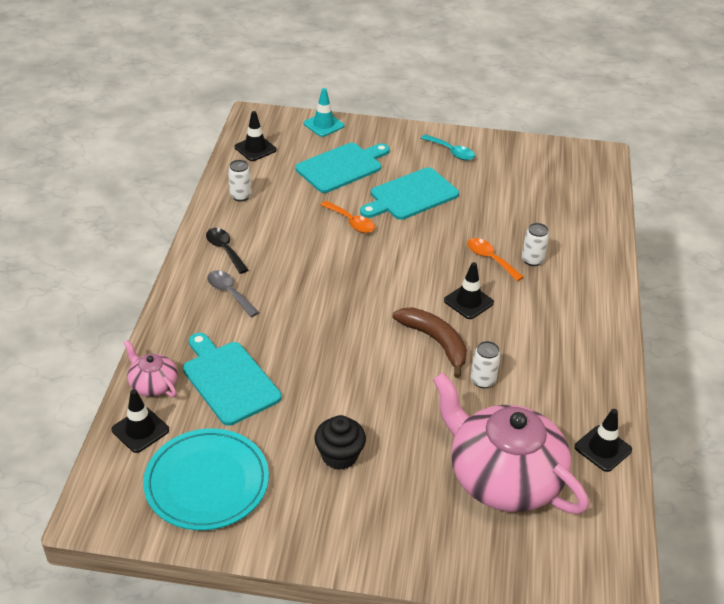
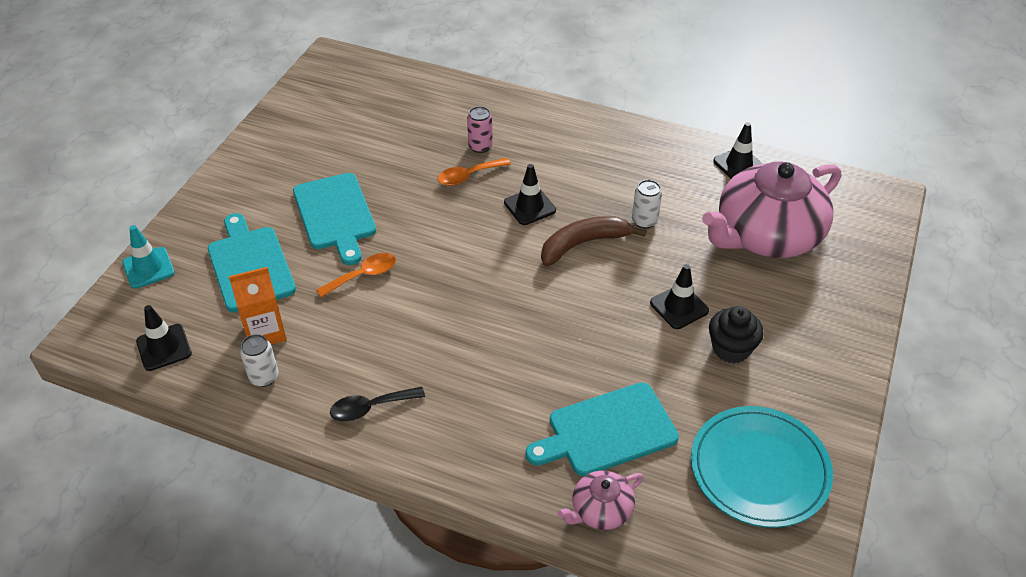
camera: 75 degrees left, 5 degrees up
black traffic cone [112,389,169,453] -> black traffic cone moved to [650,264,709,329]
grey spoon [207,270,259,317] -> none
turquoise spoon [421,134,475,160] -> none
white can [522,223,549,266] -> pink can [467,106,493,153]
none -> orange carton [229,267,287,345]

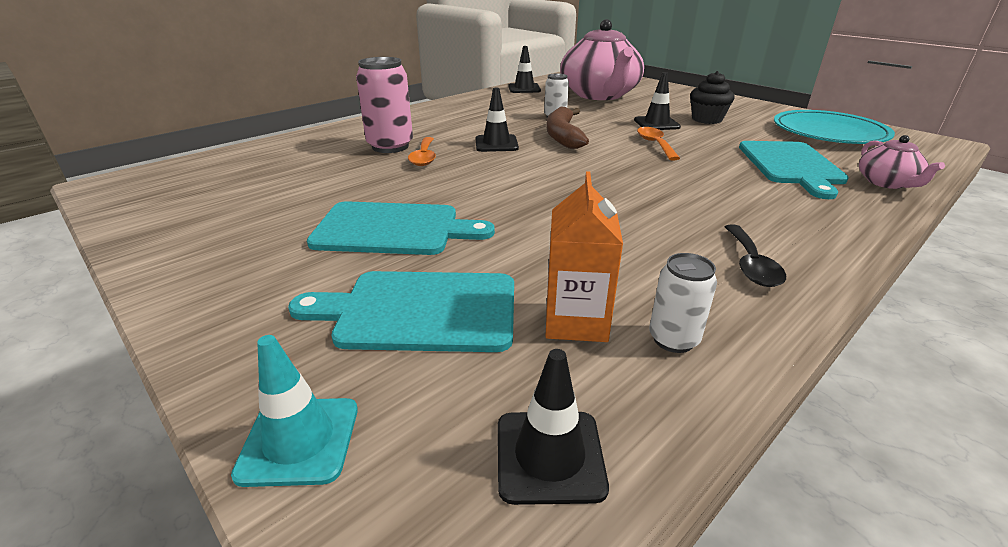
camera: 65 degrees left, 15 degrees down
orange spoon [316,253,396,298] -> orange spoon moved to [637,127,680,160]
pink can [467,106,493,153] -> pink can [356,57,413,153], size x1.76

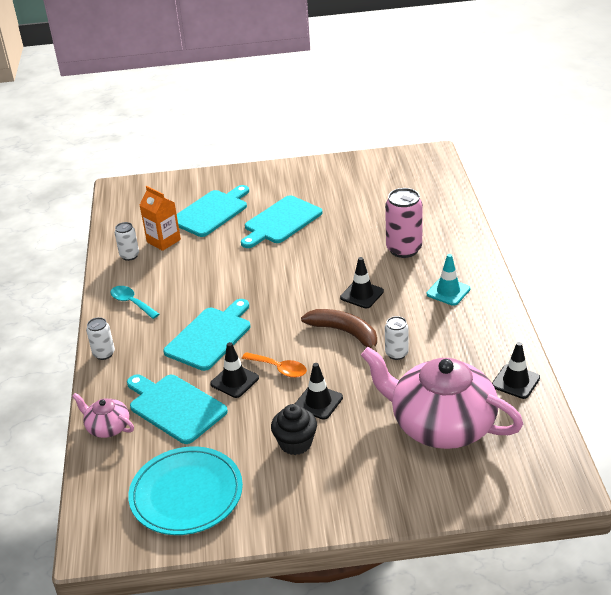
camera: 130 degrees right, 5 degrees up
turquoise traffic cone [231,335,358,487] -> turquoise traffic cone moved to [427,254,470,306]
orange spoon [408,137,436,166] -> none
black traffic cone [498,349,609,505] -> black traffic cone moved to [210,342,259,398]
black spoon [725,224,786,287] -> turquoise spoon [111,286,159,319]
none -> white can [86,317,115,360]
none -> turquoise cutting board [163,299,251,371]

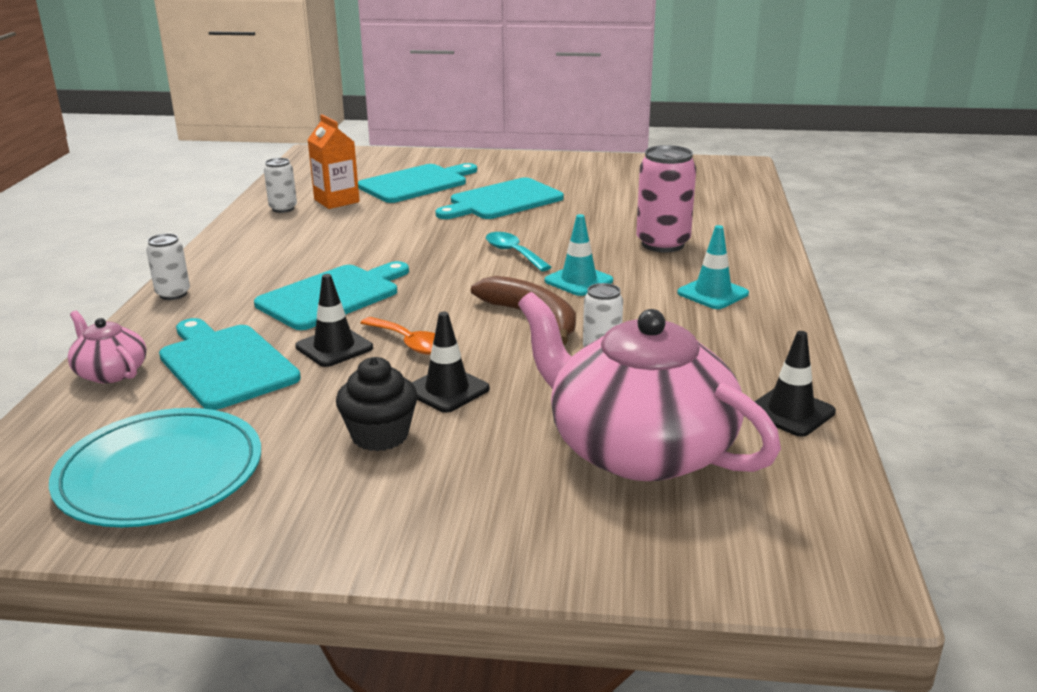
camera: 10 degrees right, 10 degrees down
turquoise spoon [111,286,159,319] -> turquoise spoon moved to [486,232,551,271]
black traffic cone [340,257,384,308] -> turquoise traffic cone [544,214,613,296]

